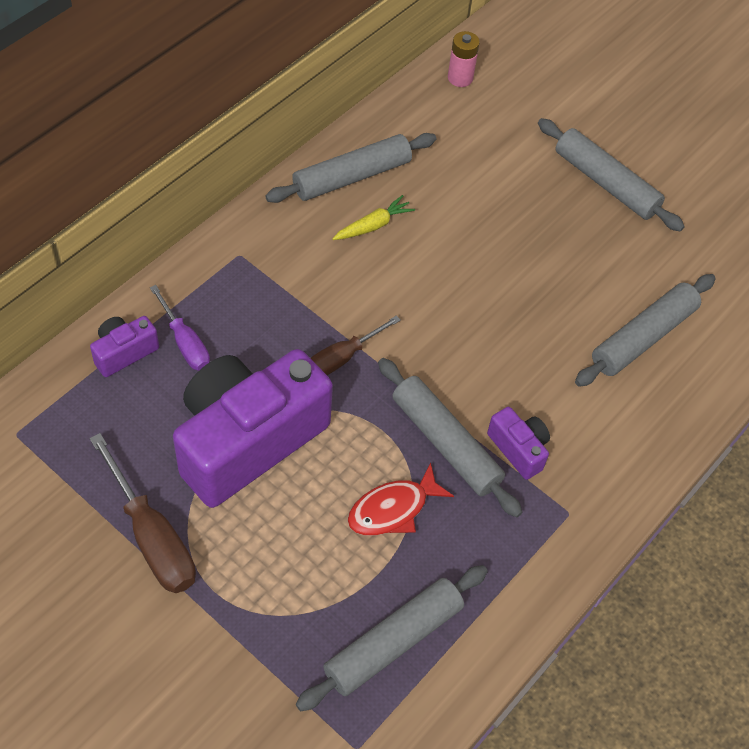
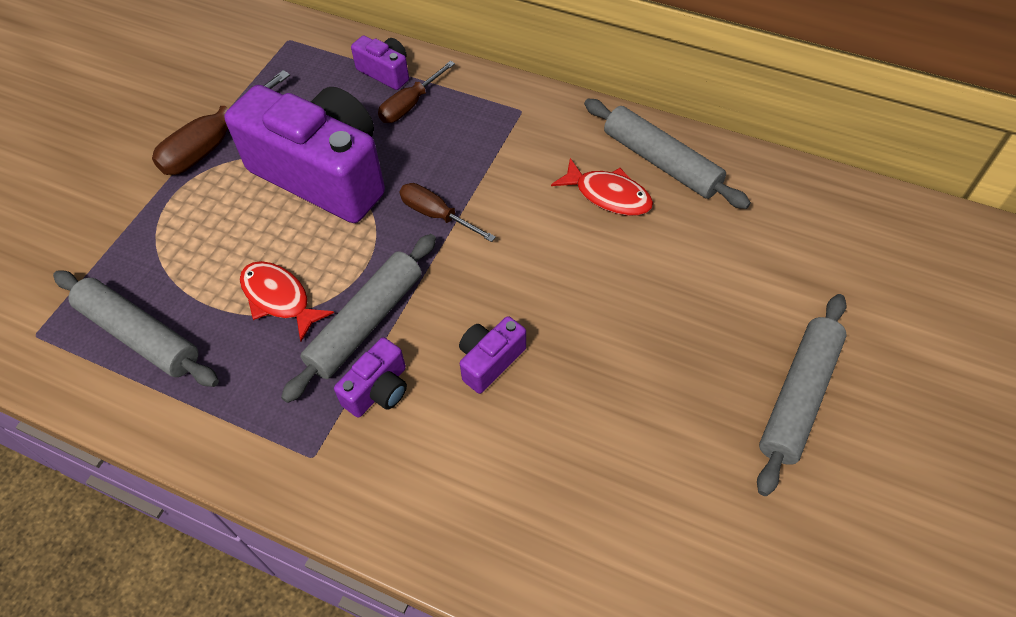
camera: 80 degrees right, 0 degrees up
purple screwdriver [150,285,210,371] -> brown screwdriver [378,61,455,123]
yellow carrot [332,195,415,240] -> red fish [551,158,653,216]
pink battery [448,31,480,87] -> none
grey rolling pin [575,274,716,387] -> none
none -> purple camera [459,316,526,394]

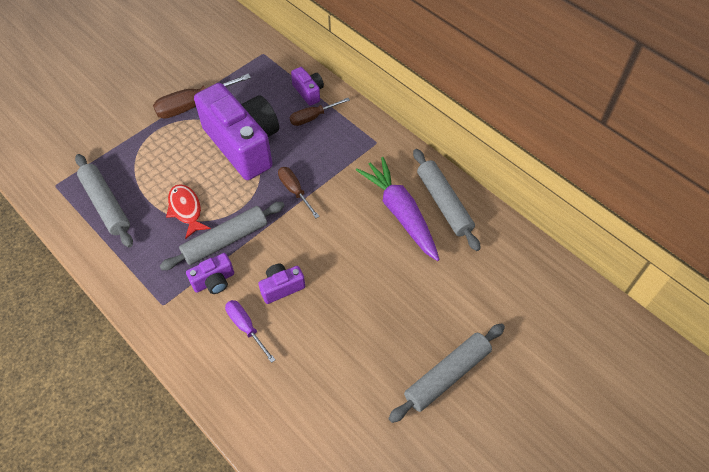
camera: 20 degrees right, 0 degrees up
red fish [551,158,653,216] -> purple carrot [356,157,440,261]
none -> purple screwdriver [225,300,276,363]

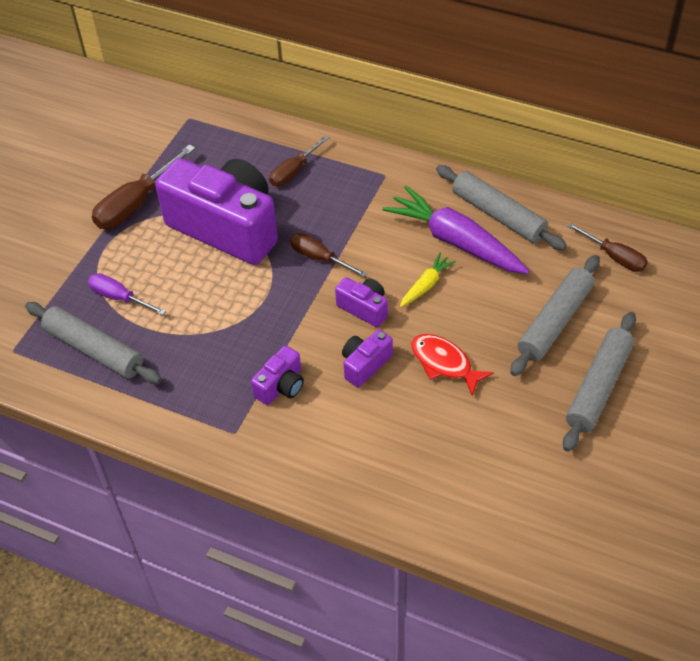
camera: 20 degrees left, 5 degrees down
grey rolling pin [160,202,285,270] -> grey rolling pin moved to [510,255,600,376]
red fish [166,184,211,239] -> red fish moved to [411,334,494,396]
purple screwdriver [225,300,276,363] -> purple screwdriver moved to [88,273,166,315]
purple camera [291,67,324,106] -> purple camera moved to [335,277,388,327]
none -> yellow carrot [400,253,456,307]
none -> brown screwdriver [567,223,648,272]

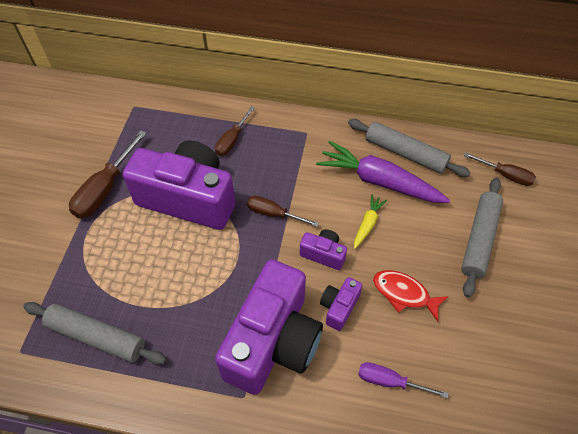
camera: 15 degrees left, 5 degrees up
purple screwdriver [88,273,166,315] -> purple screwdriver moved to [358,362,448,399]
purple camera [251,345,304,405] -> purple camera [215,259,323,395], size x2.34
grey rolling pin [563,312,636,452] -> none

